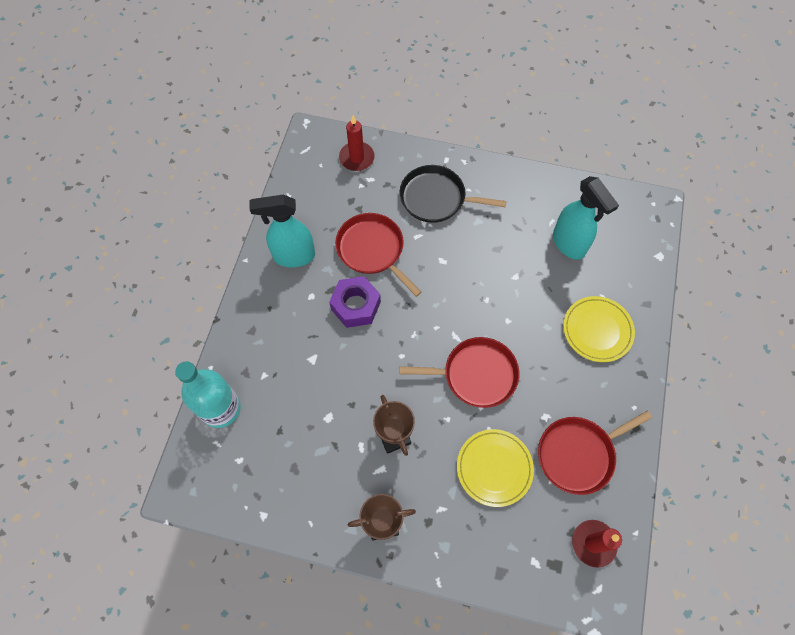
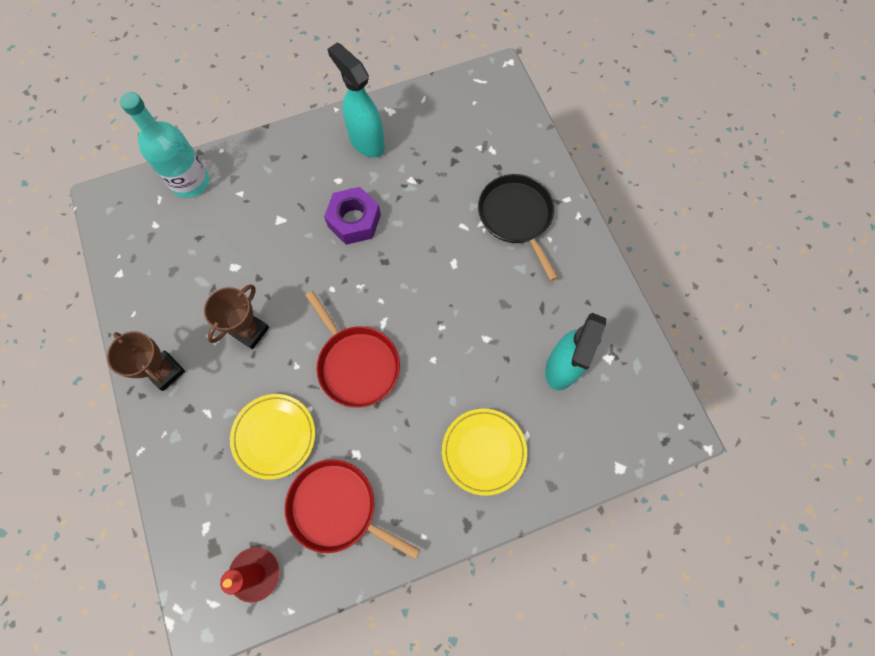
camera: 55 degrees right, 5 degrees up
red pan [335,213,421,297] -> none
red candle [339,115,375,171] -> none

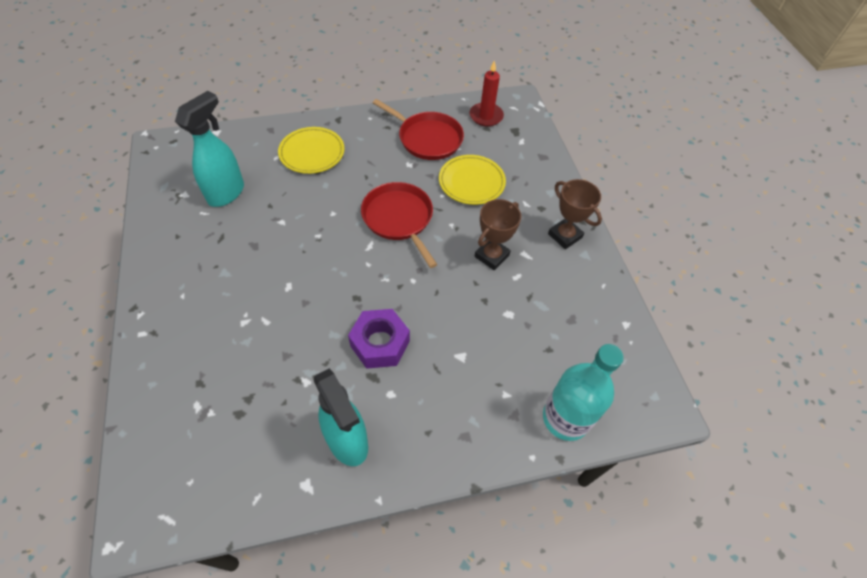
camera: 175 degrees left, 15 degrees down
black pan [478,174,558,281] -> none

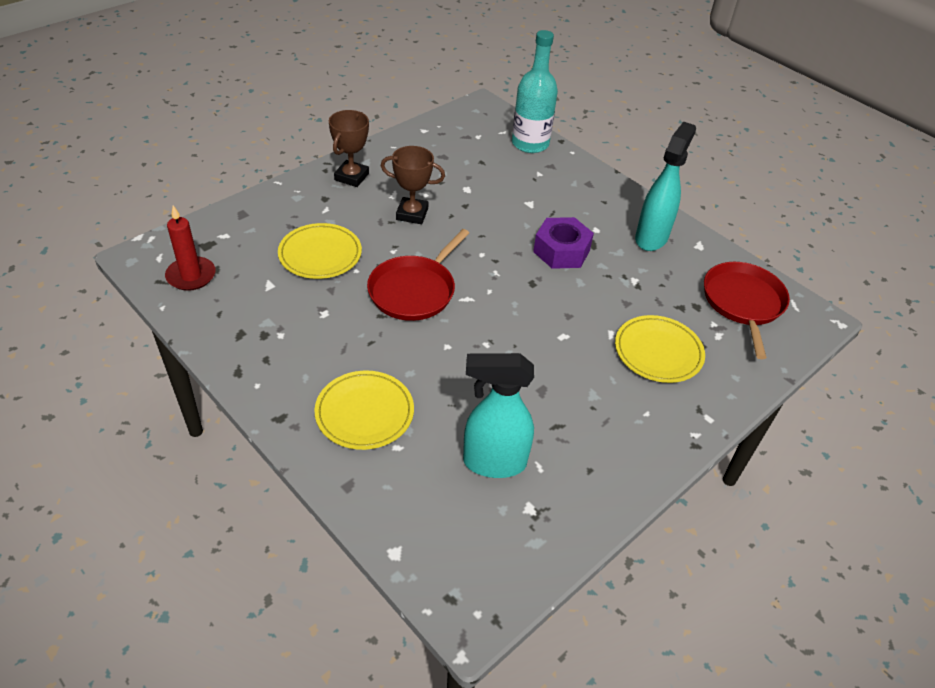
camera: 120 degrees left, 10 degrees down
red pan [373,99,464,160] -> red pan moved to [704,262,790,359]
none -> yellow plate [615,315,705,383]

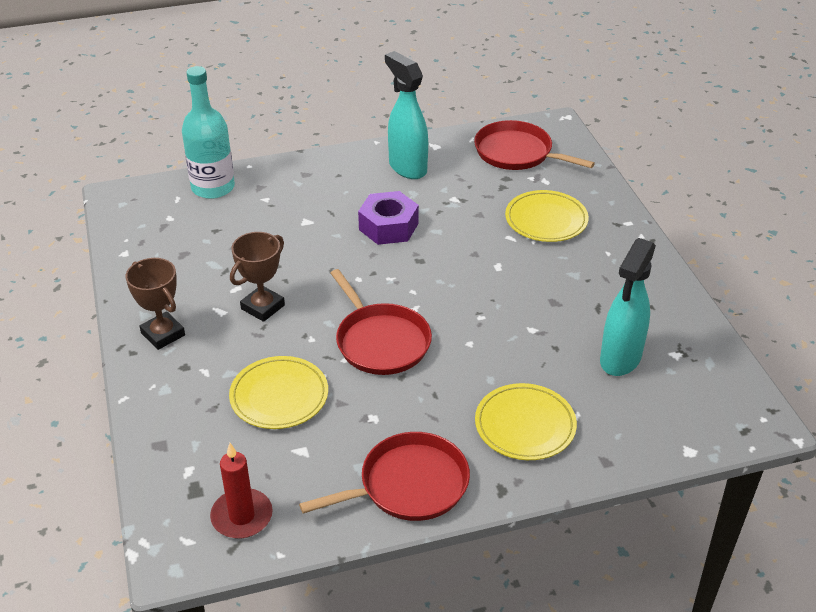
camera: 60 degrees left, 5 degrees down
none -> red pan [299,432,470,521]

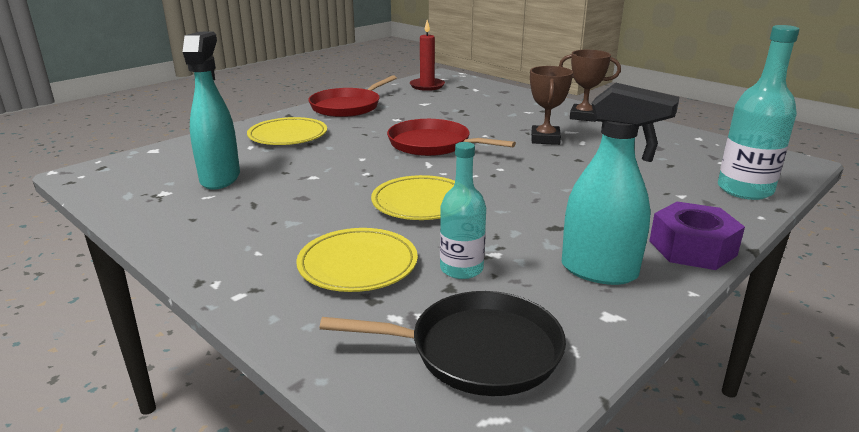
camera: 150 degrees right, 15 degrees down
yellow plate [229,356,328,429] -> yellow plate moved to [371,175,455,220]
purple nut [358,191,419,245] -> purple nut moved to [649,202,745,270]
red pan [474,120,595,170] -> black pan [320,291,566,396]
none -> turquoise bottle [440,142,486,279]

